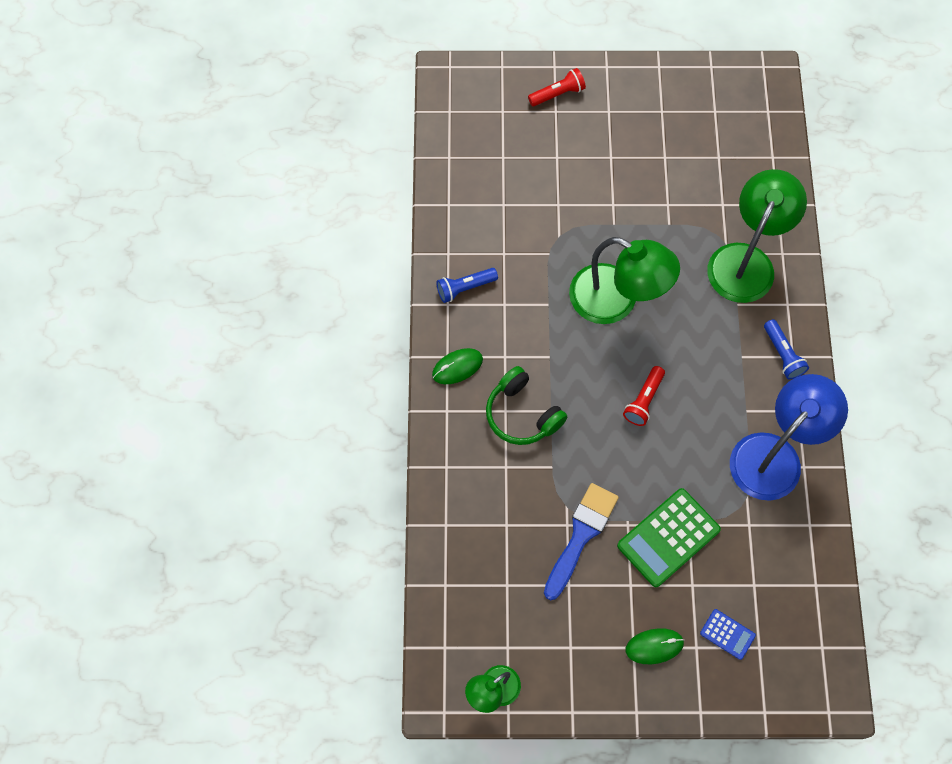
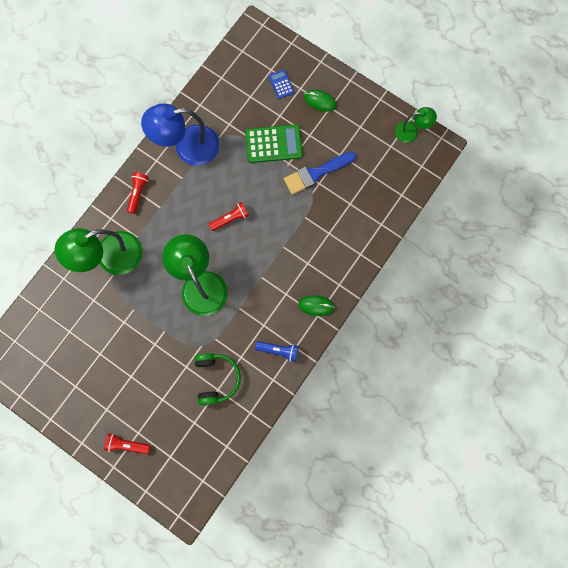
camera: 145 degrees left, 10 degrees up
green headphones [486,366,567,445] -> green headphones moved to [194,353,241,405]
blue flashlight [764,319,809,379] -> red flashlight [127,172,149,214]

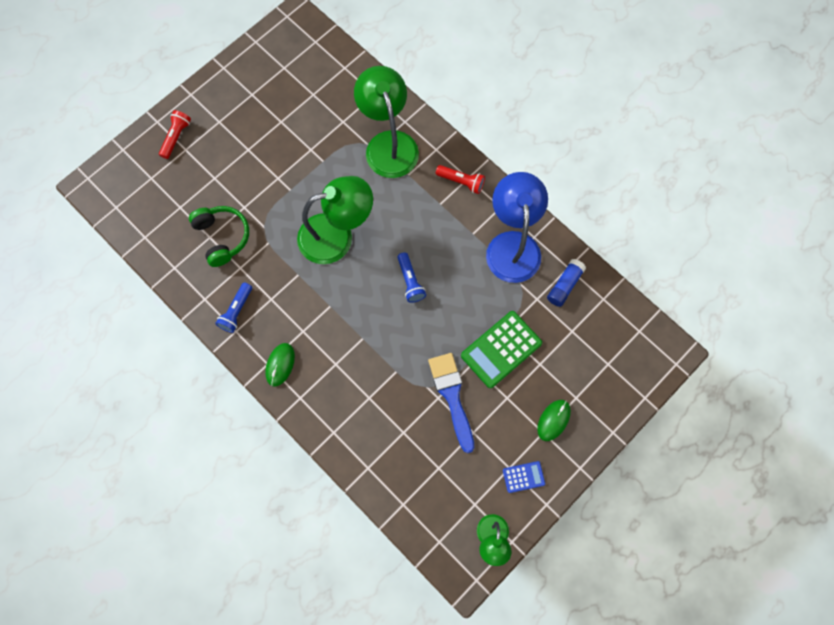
camera: 100 degrees right, 5 degrees down
green headphones [194,353,241,405] -> green headphones turned 120 degrees counterclockwise [189,206,249,267]
red flashlight [209,202,249,231] -> blue flashlight [397,252,426,303]
green calculator [245,124,303,163] -> green calculator turned 45 degrees clockwise [461,311,542,388]
blue calculator [269,69,294,99] -> blue calculator moved to [503,461,545,493]
none -> blue glue stick [547,259,586,307]

